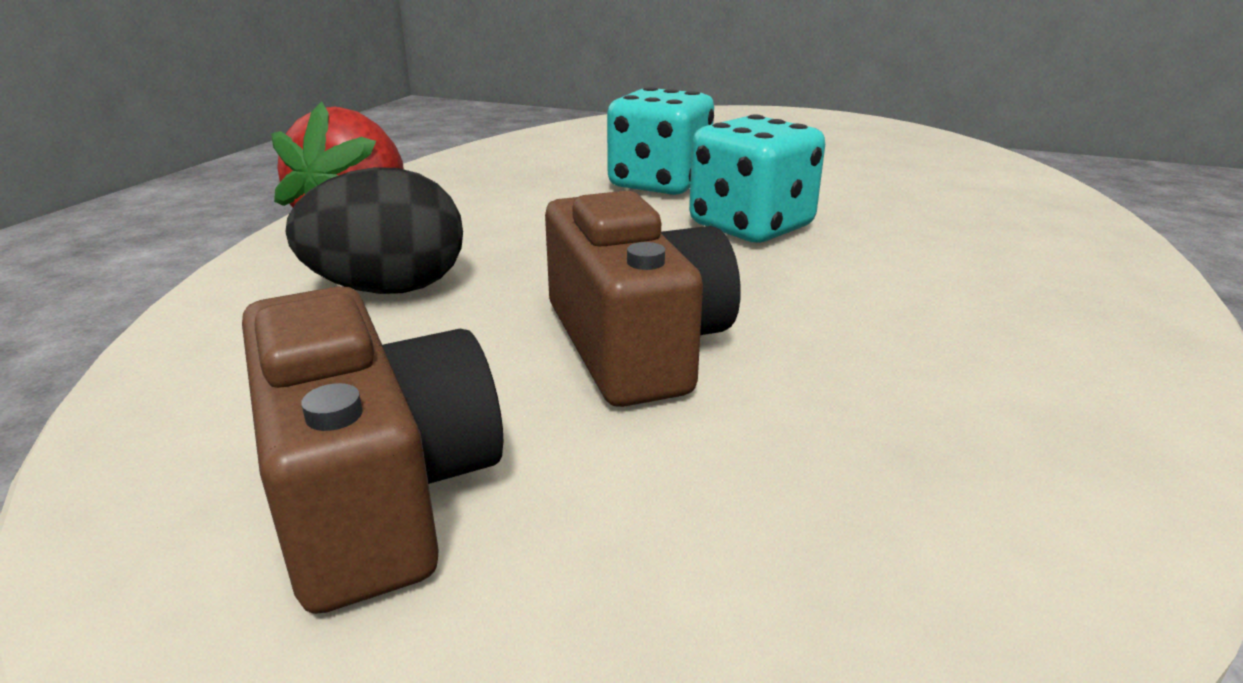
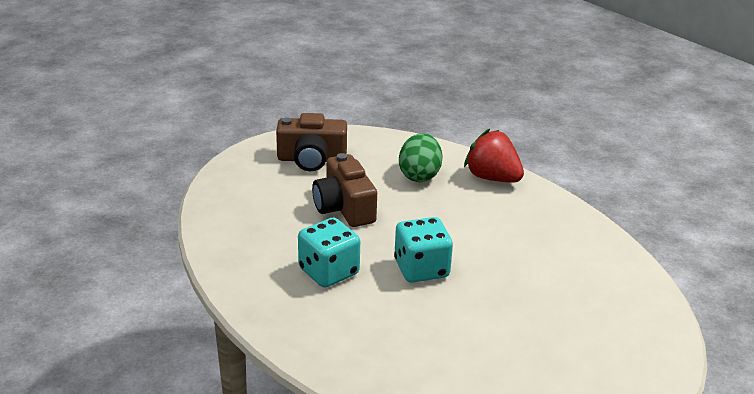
camera: 115 degrees right, 5 degrees up
black egg [285,167,463,294] -> green egg [399,133,443,182]
brown camera [545,191,741,407] -> brown camera turned 60 degrees clockwise [312,153,377,227]
turquoise dice [607,87,714,195] -> turquoise dice moved to [298,218,360,288]

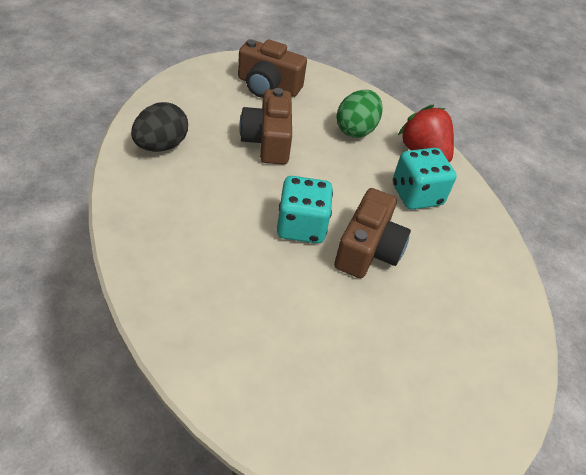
camera: 15 degrees right, 15 degrees up
turquoise dice [298,218,360,288] -> turquoise dice moved to [393,148,457,210]
none -> black egg [131,102,188,152]
none -> brown camera [334,188,411,278]

